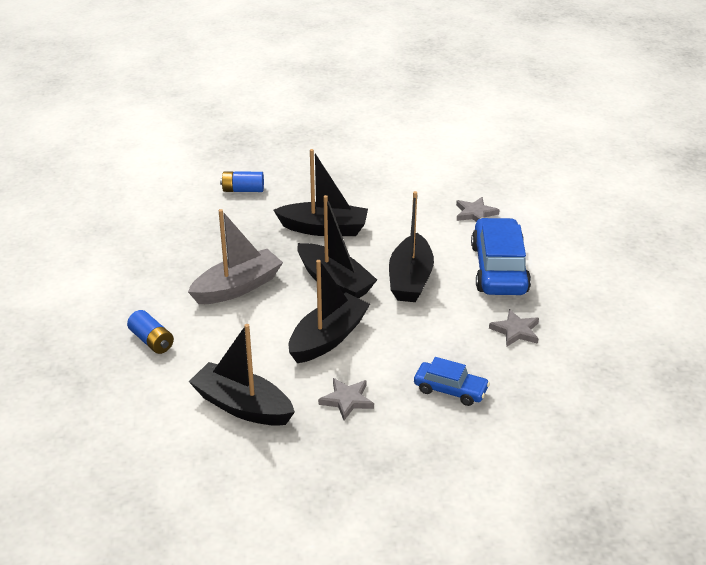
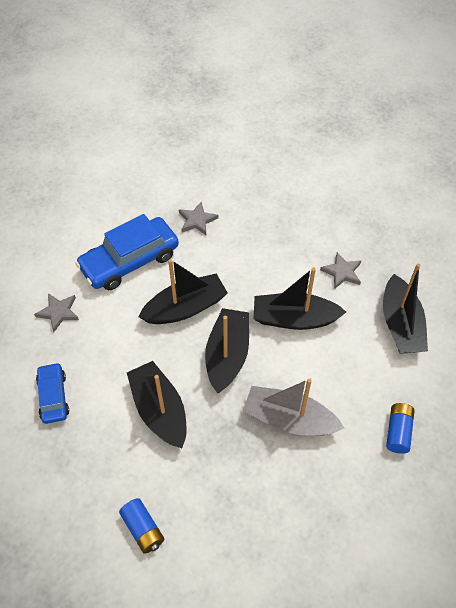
camera: 125 degrees left, 20 degrees up
blue car [414,357,490,406] -> blue car moved to [36,362,69,424]

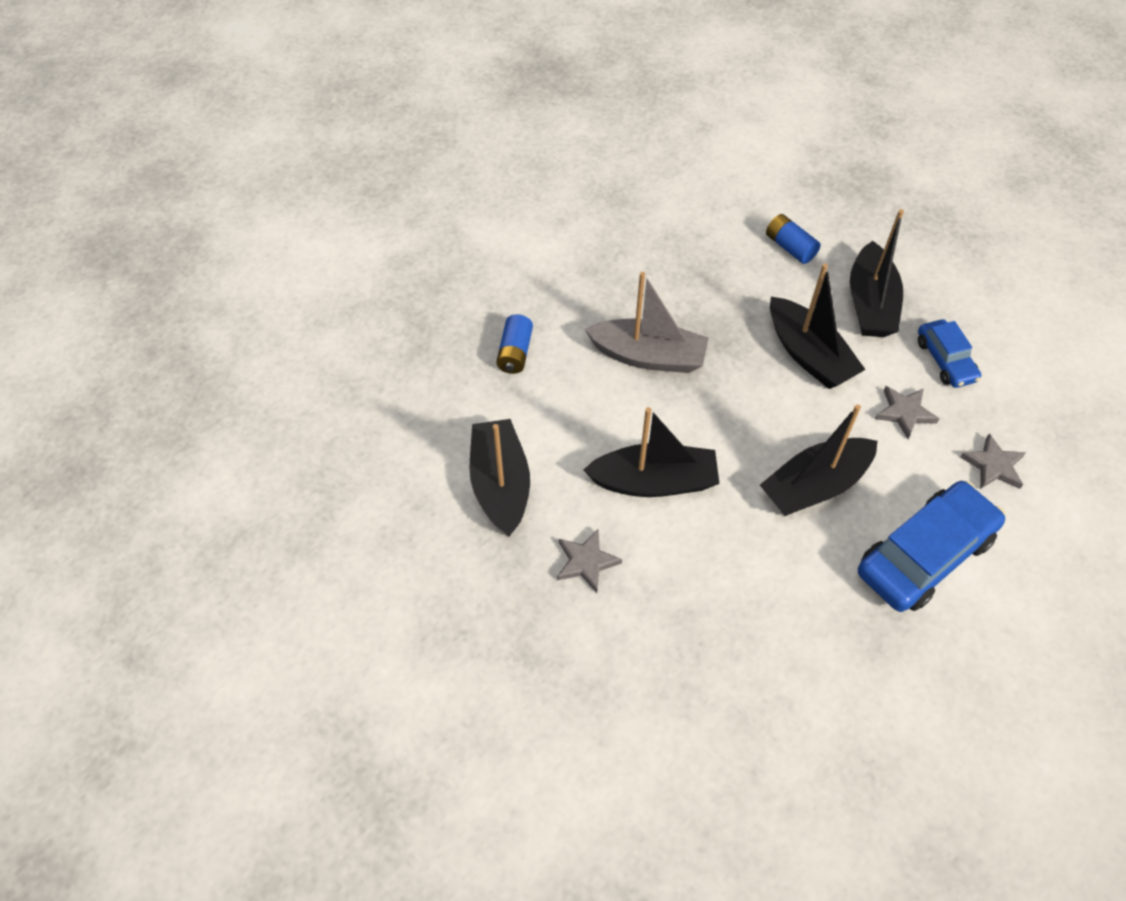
camera: 175 degrees right, 0 degrees up
grey star [179,202,218,235] -> grey star moved to [875,386,939,439]
black boat [205,308,249,393] -> black boat moved to [850,209,904,337]

